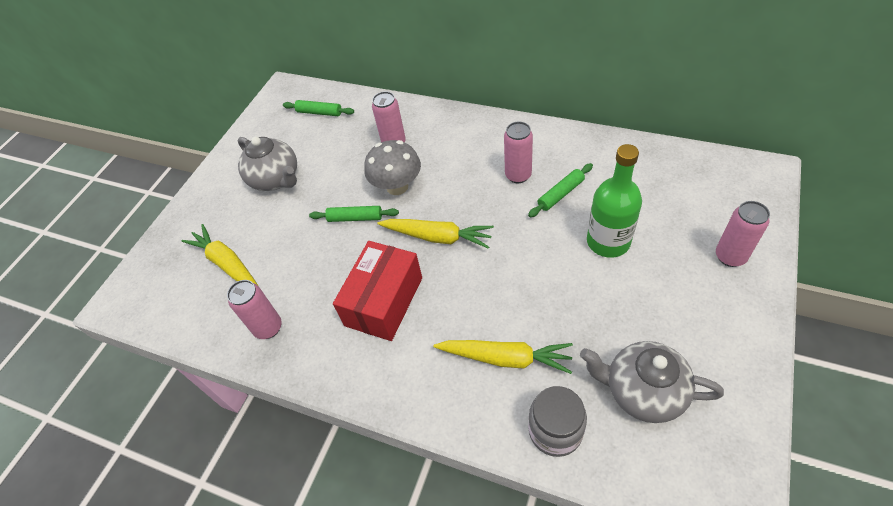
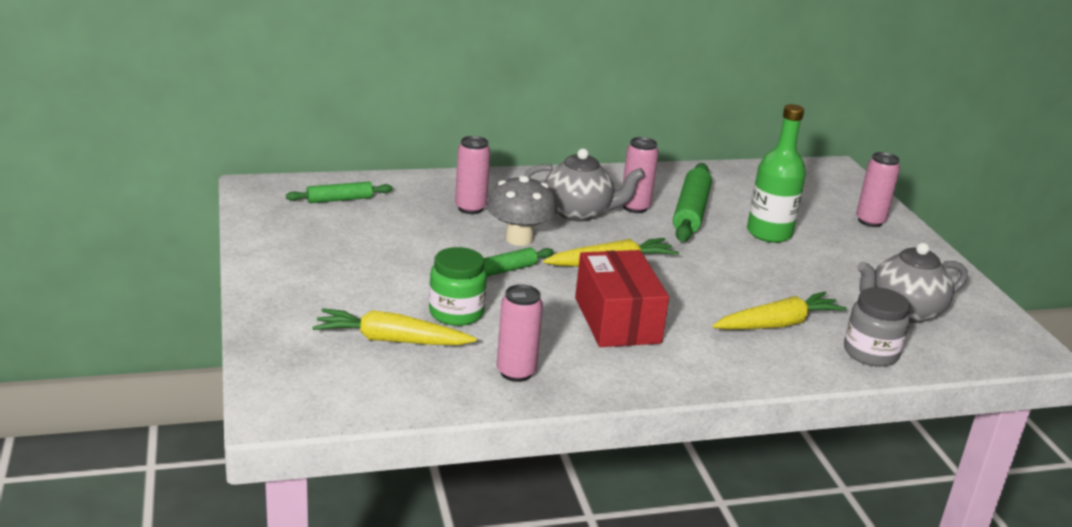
camera: 45 degrees left, 25 degrees down
grey teapot [238,137,297,191] -> grey teapot moved to [524,149,645,222]
green rolling pin [528,163,593,217] -> green rolling pin [673,163,712,242], size x1.69
none -> green jar [429,247,487,326]

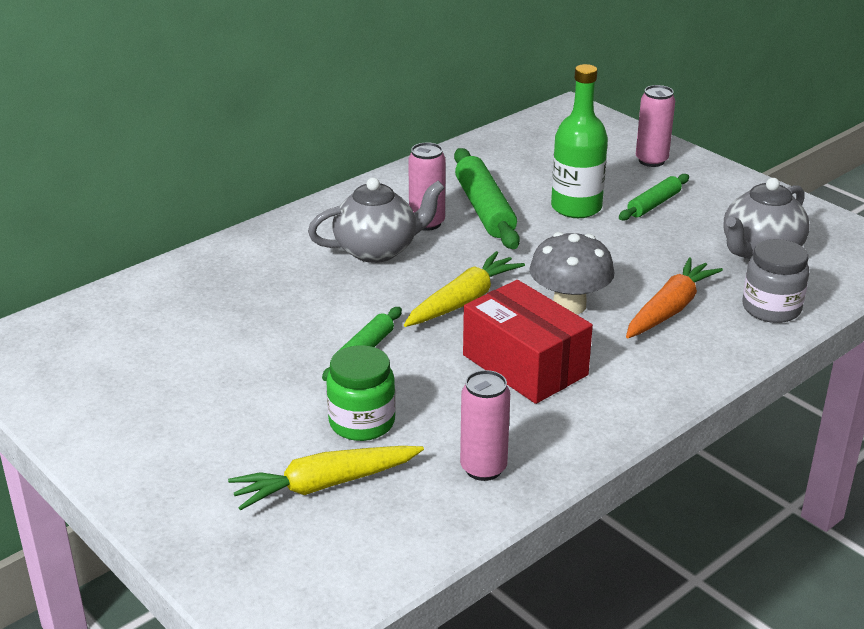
camera: 25 degrees left, 5 degrees up
green rolling pin [286,182,393,203] -> green rolling pin moved to [619,174,689,221]
pink can [455,136,490,214] -> none
grey mushroom [487,175,557,246] -> grey mushroom moved to [530,232,615,315]
yellow carrot [712,292,847,330] -> orange carrot [626,257,723,338]

